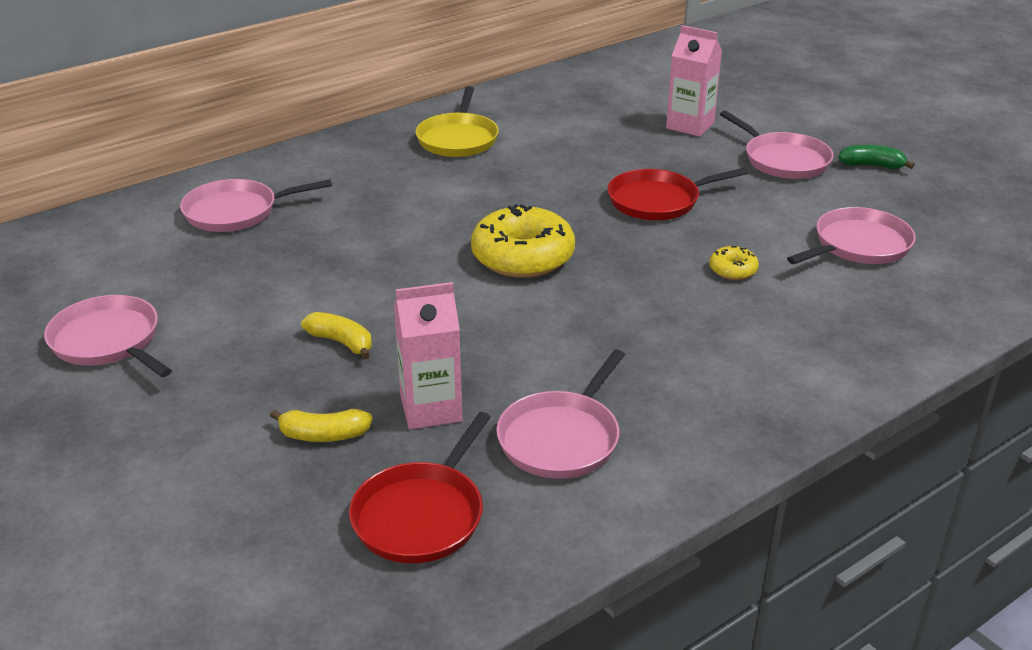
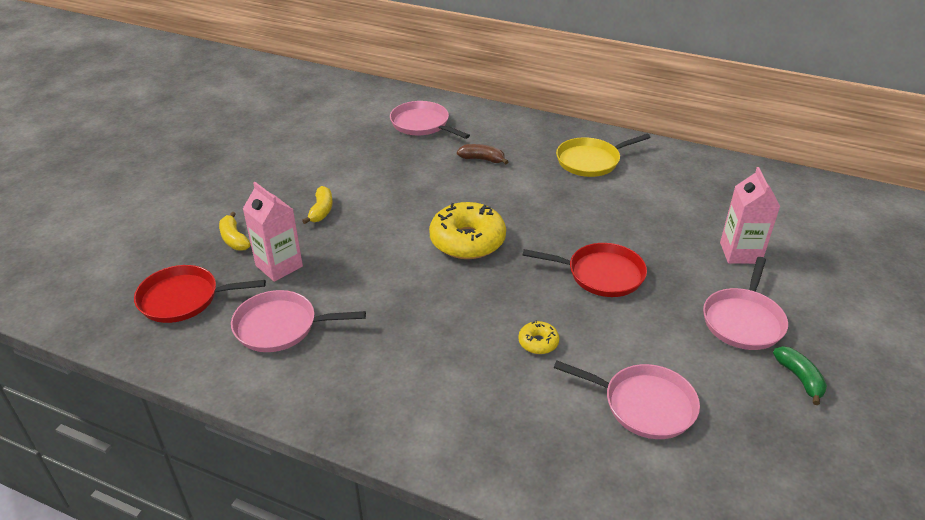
camera: 60 degrees right, 5 degrees up
pink pan [44,295,172,377] -> none
red pan [607,168,748,220] -> red pan turned 150 degrees clockwise [522,243,647,297]
none -> brown banana [457,144,509,164]

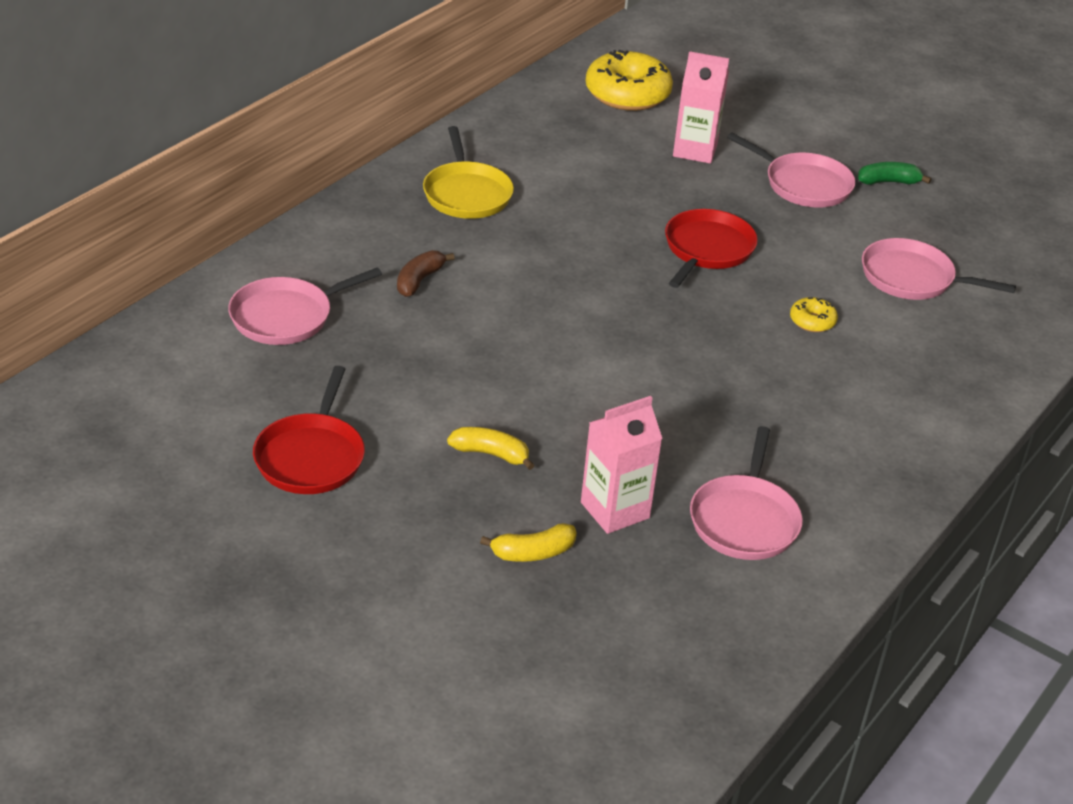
camera: 80 degrees left, 0 degrees up
red pan [134,265,266,323] -> red pan moved to [253,366,365,494]
yellow donut [429,202,506,259] -> yellow donut moved to [586,50,673,111]
pink pan [554,361,700,439] -> pink pan turned 105 degrees counterclockwise [862,238,1016,300]

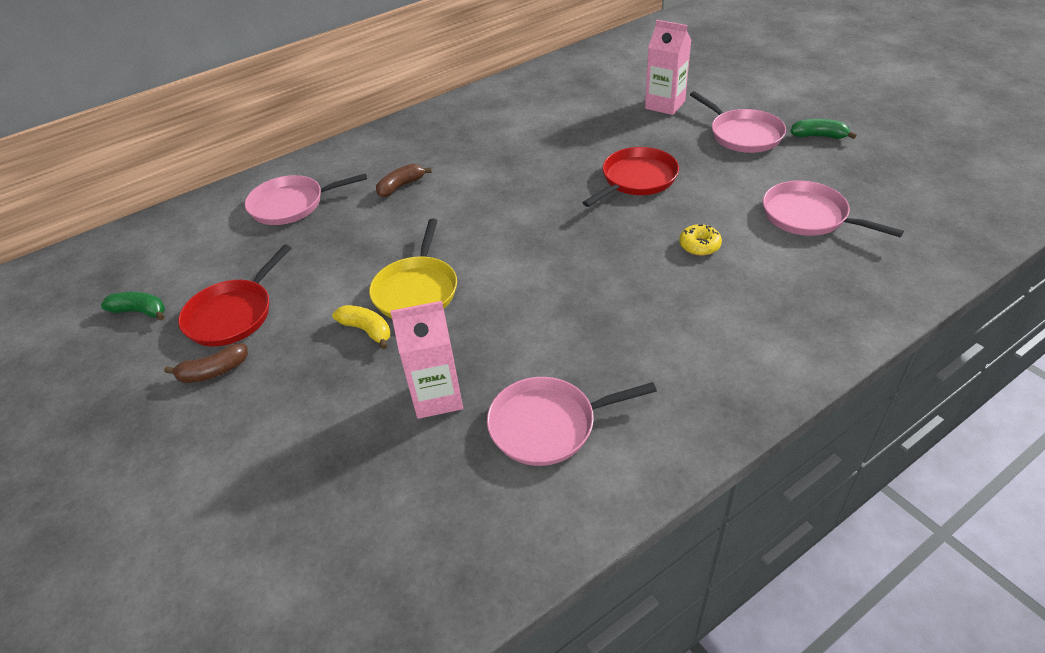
camera: 25 degrees right, 5 degrees up
yellow pan [423,126,514,219] -> yellow pan moved to [369,219,457,318]
yellow banana [480,523,577,562] -> none
yellow donut [586,50,673,111] -> none
pink pan [690,426,803,560] -> pink pan turned 45 degrees clockwise [487,377,657,466]
none -> green banana [101,292,165,321]
none -> brown banana [164,344,248,383]

